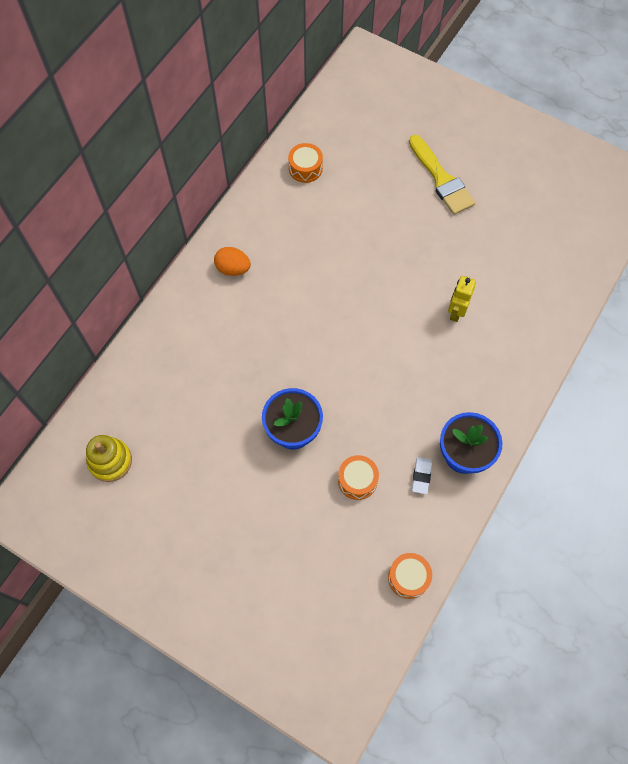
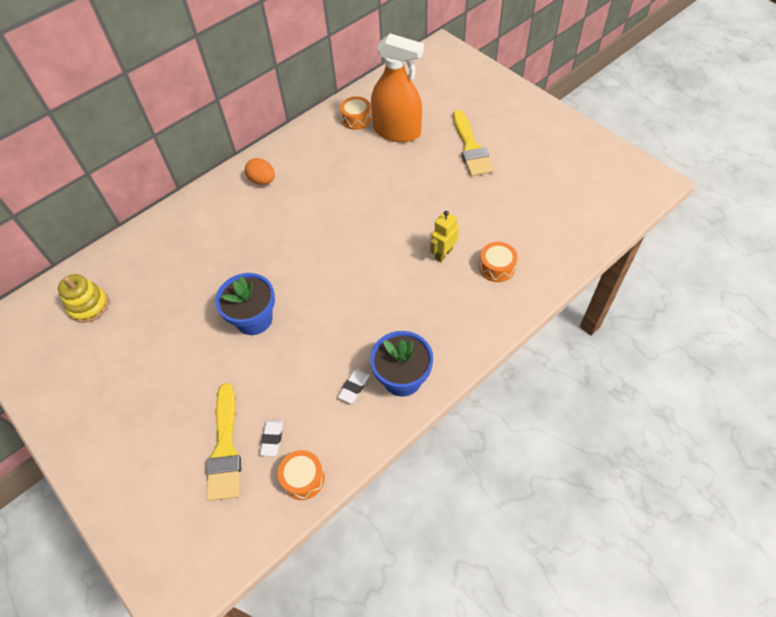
camera: 20 degrees right, 10 degrees down
orange drum [338,455,379,500] -> orange drum moved to [479,242,518,282]
none -> yellow brush [206,383,241,501]
none -> white eraser [260,419,283,456]
none -> orange spray bottle [371,33,424,142]

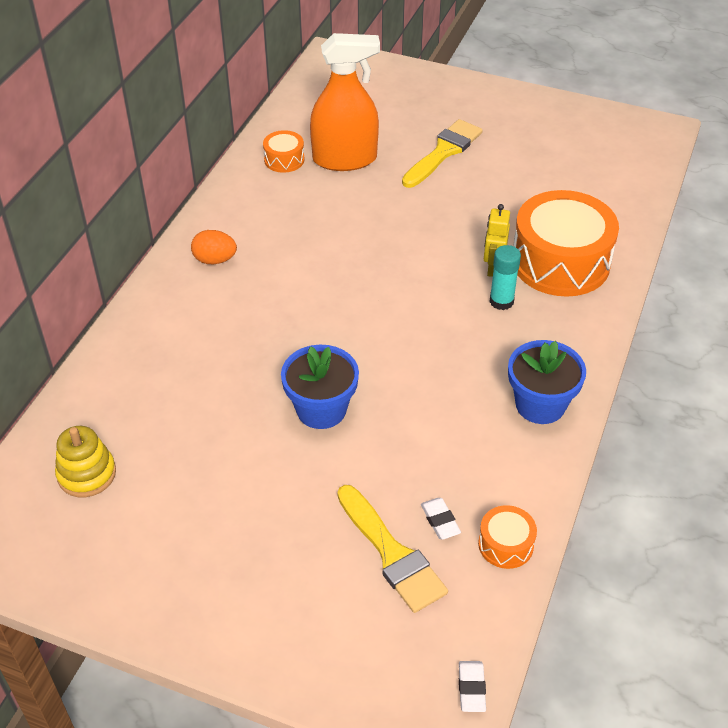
camera: 30 degrees left, 10 degrees down
white eraser [338,369,369,403] -> white eraser moved to [459,661,486,712]
yellow brush [453,110,494,176] -> yellow brush turned 105 degrees counterclockwise [402,119,483,188]
orange drum [479,242,518,282] -> orange drum [513,190,619,297], size x2.22
none -> turquoise glue stick [489,245,521,310]

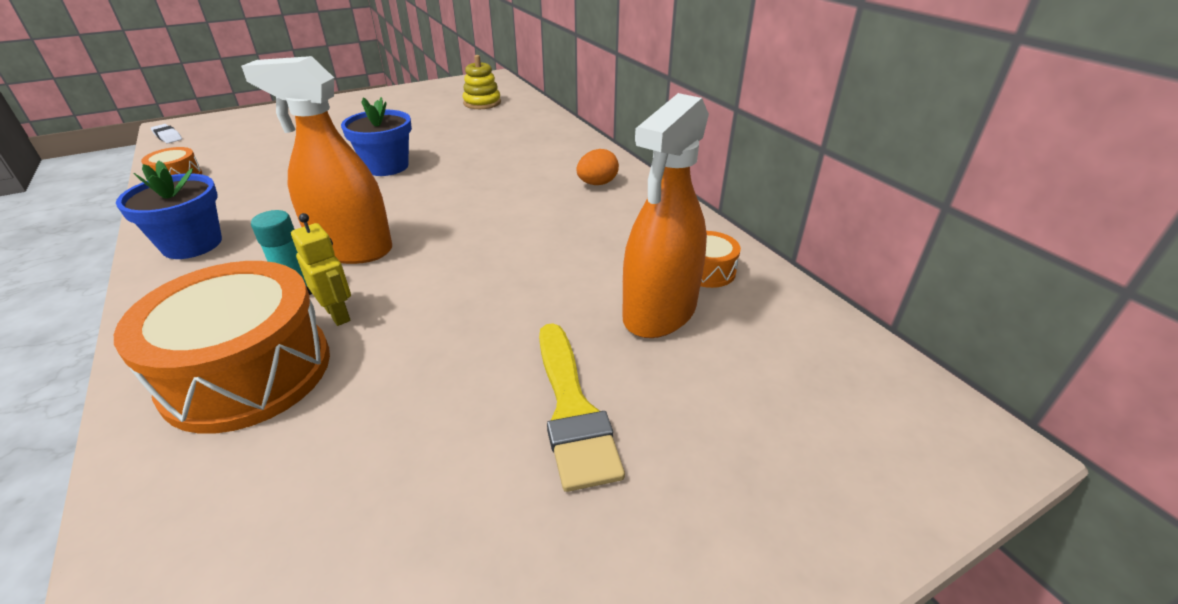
camera: 130 degrees right, 10 degrees down
yellow brush [337,485,448,613] -> none
white eraser [421,498,461,540] -> none
none -> orange spray bottle [241,56,392,264]

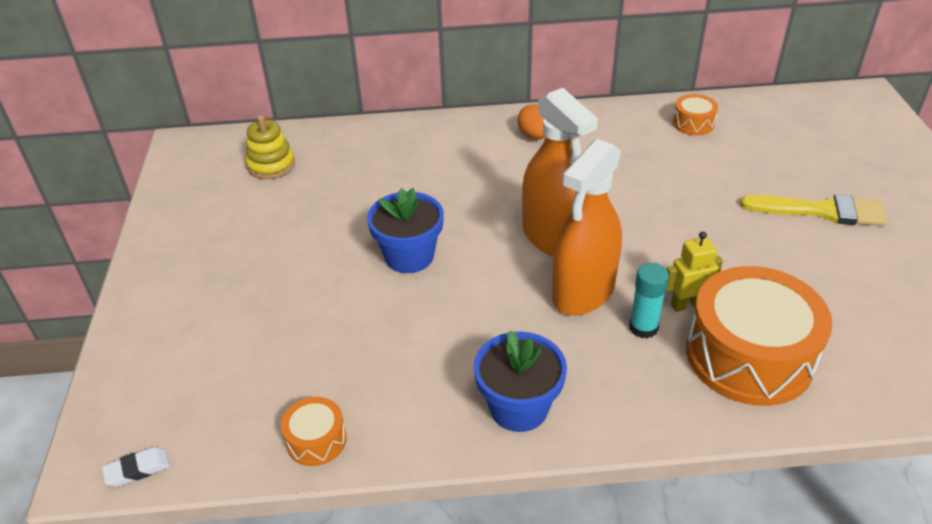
camera: 65 degrees left, 5 degrees up
orange spray bottle [622,93,709,338] -> orange spray bottle moved to [522,88,598,256]

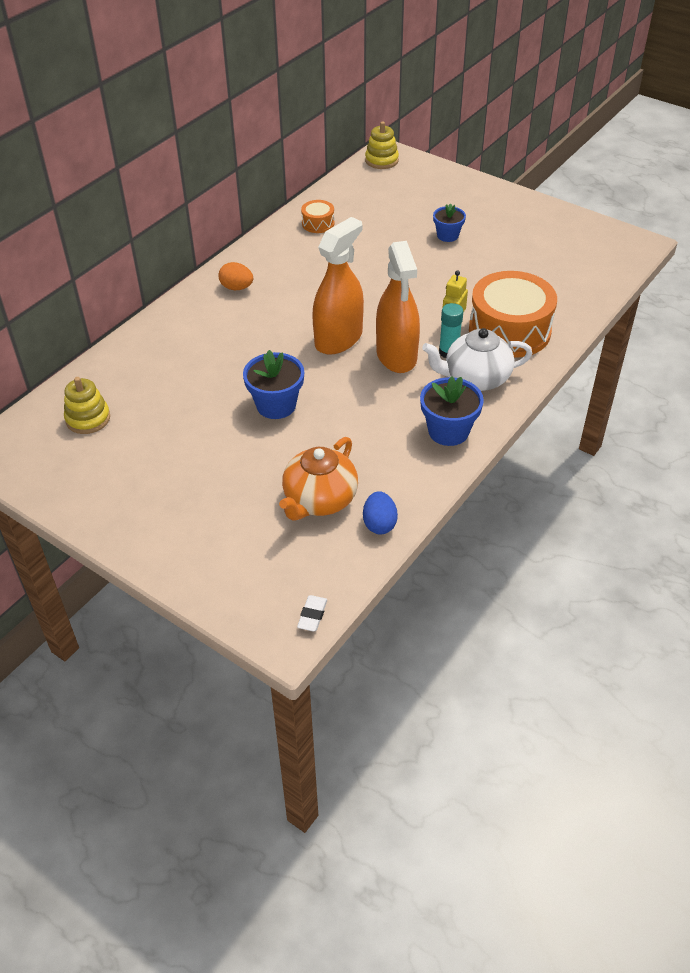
camera: 50 degrees left, 5 degrees up
orange drum [281,397,347,466] -> blue egg [363,491,398,534]
orange spray bottle [522,88,598,256] -> orange spray bottle turned 60 degrees counterclockwise [312,217,364,355]
yellow brush [740,194,887,226] -> blue flower pot [433,203,466,242]
none -> orange teapot [279,437,358,520]
none -> yellow stacking toy [365,121,399,169]
none -> white teapot [422,328,532,391]

